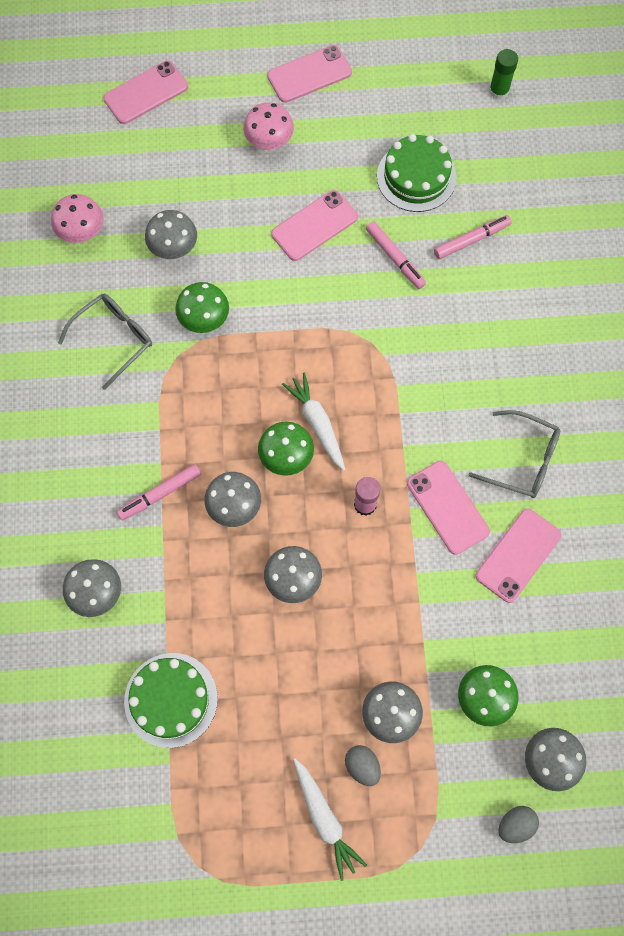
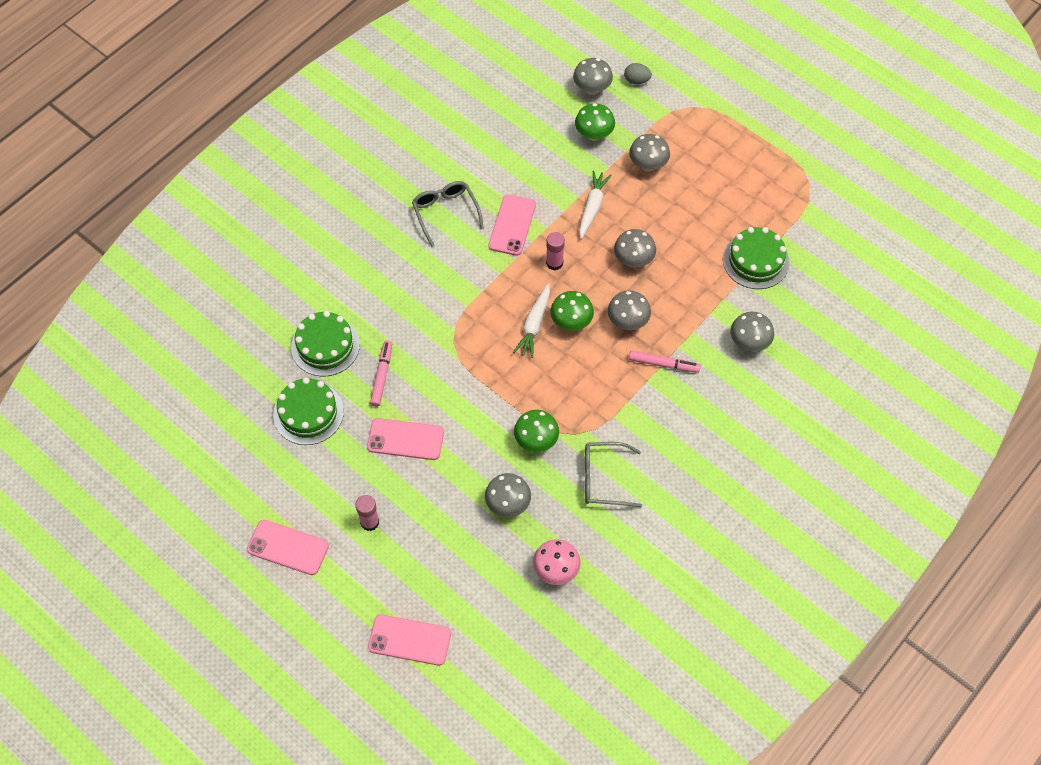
camera: 135 degrees left, 10 degrees down
pink mushroom [243,102,294,151] -> pink glue stick [355,495,379,531]
white carrot [293,759,367,881] -> white carrot moved to [579,170,612,239]
grey egg [345,745,381,786] -> none
pink marker [434,215,511,259] -> green cake [291,311,360,376]
pink phone [475,509,561,603] -> none
green glue stick [489,49,518,100] -> none

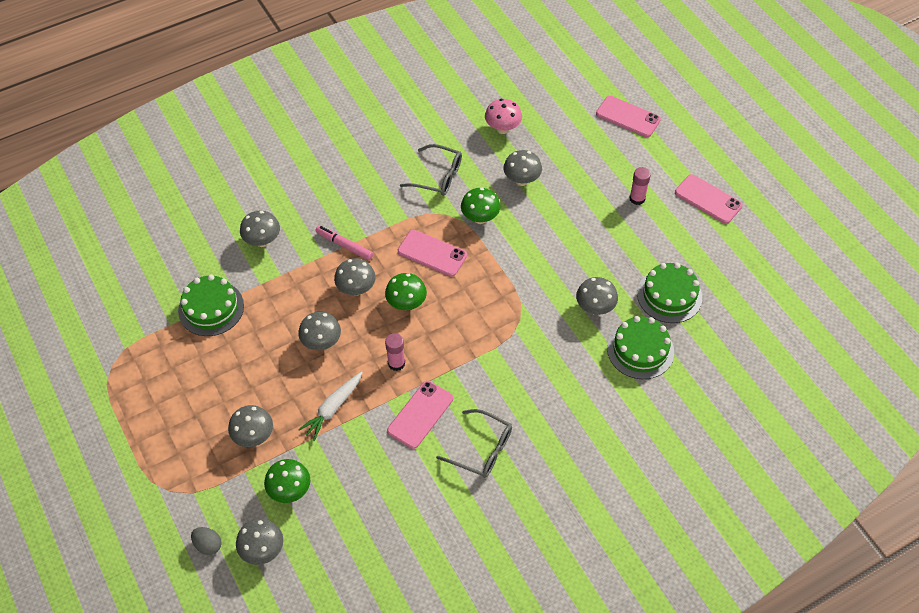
camera: 160 degrees left, 5 degrees down
pink phone [367,418,444,460] -> pink phone moved to [398,230,467,277]
pink marker [370,340,392,407] -> grey mushroom [576,277,618,315]
grey glasses [412,181,484,247] -> grey glasses turned 60 degrees counterclockwise [436,409,512,478]
white carrot [513,283,550,358] -> none

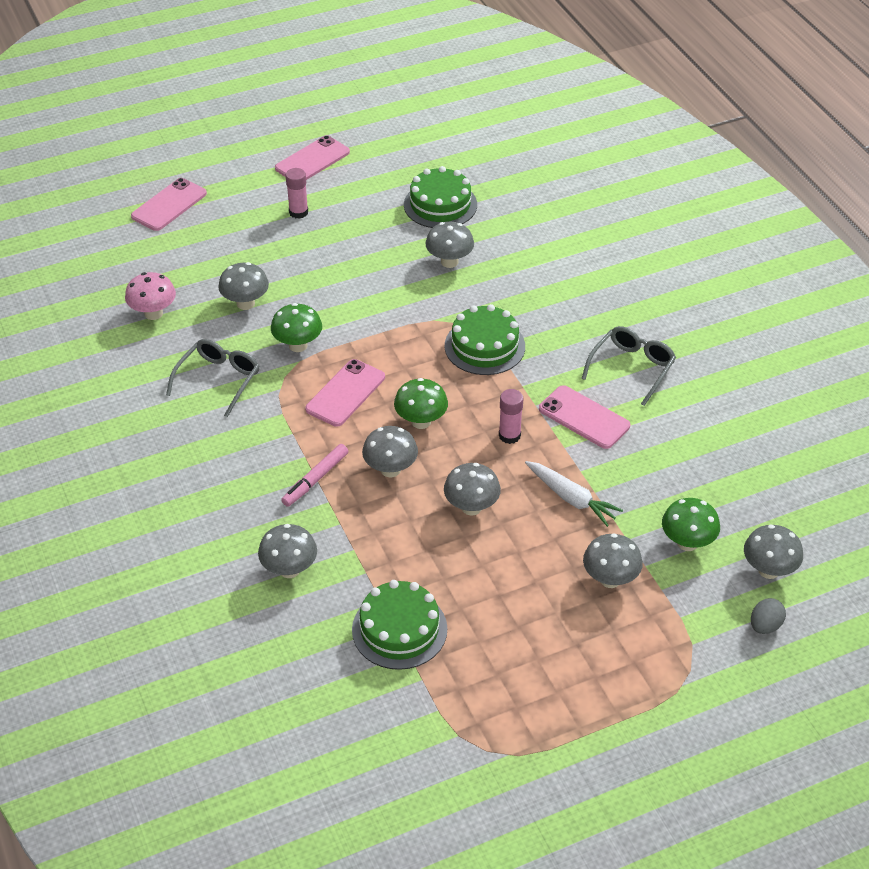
camera: 85 degrees left, 10 degrees down
green cake [607,316,674,379] -> green cake moved to [445,304,525,375]

